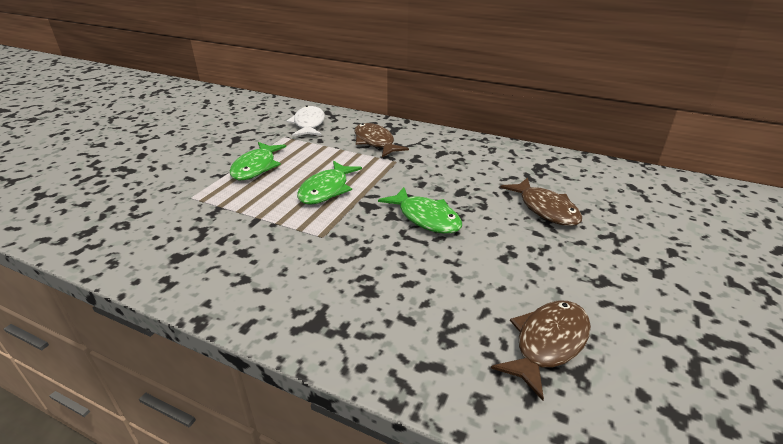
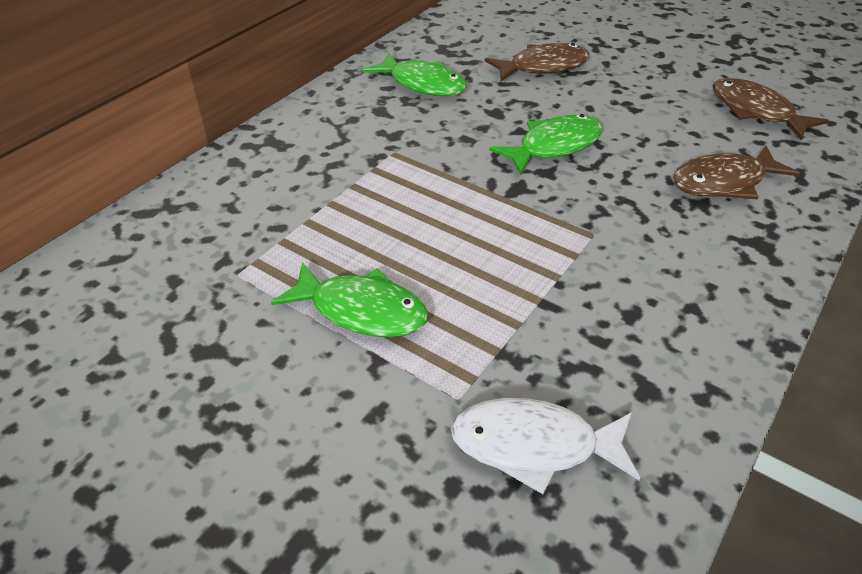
camera: 80 degrees left, 10 degrees up
white fish [286,105,325,136] -> white fish moved to [451,398,640,494]
green fish [297,161,362,205] -> green fish moved to [363,53,467,96]
brown fish [354,123,409,157] -> brown fish moved to [673,146,800,199]

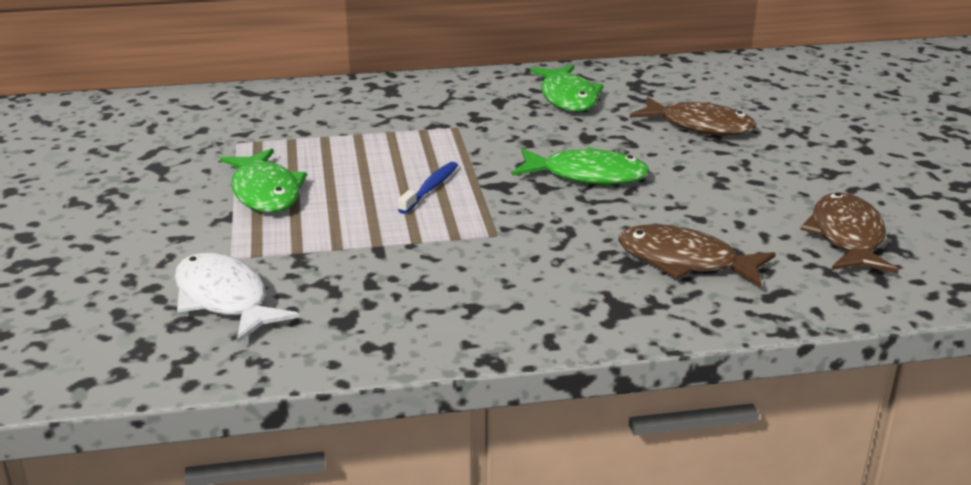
camera: 45 degrees right, 15 degrees down
none -> blue toothbrush [398,162,458,214]

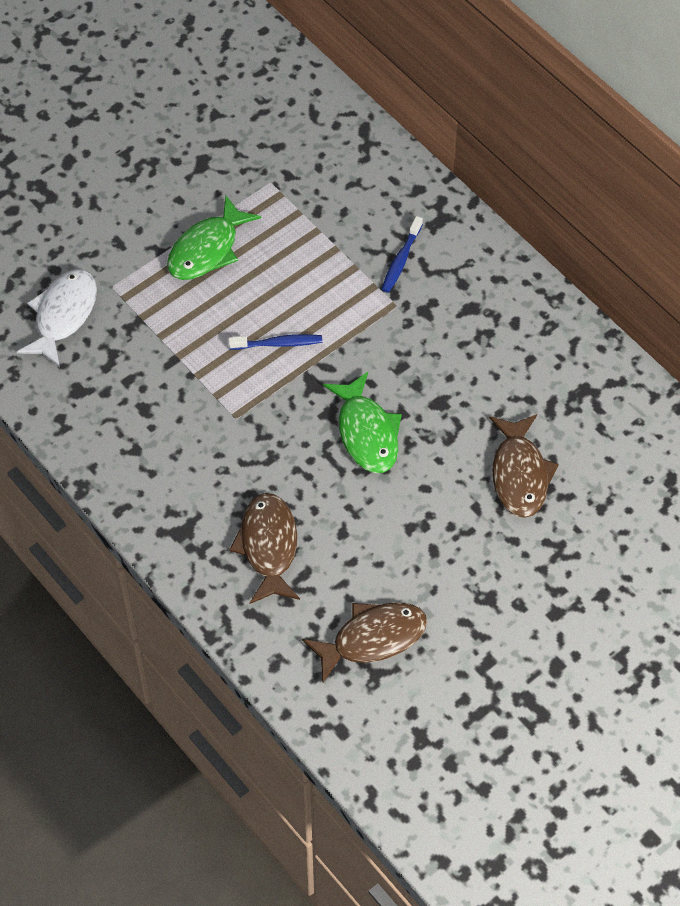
camera: 60 degrees right, 30 degrees up
green fish [530,65,603,112] -> none
none -> blue toothbrush [382,216,423,293]

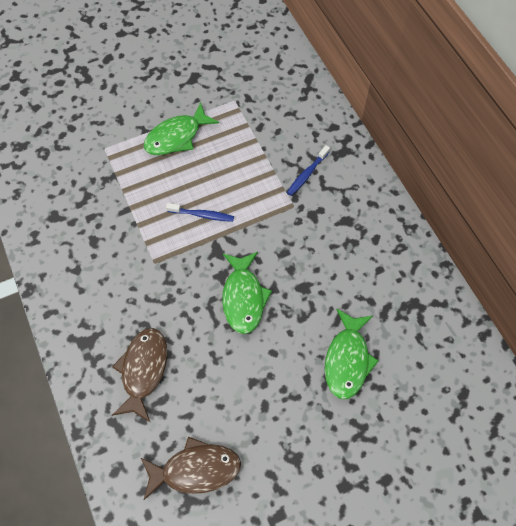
camera: 15 degrees right, 5 degrees up
white fish [17,269,97,367] -> none
brown fish [489,414,559,518] -> green fish [325,309,379,399]

